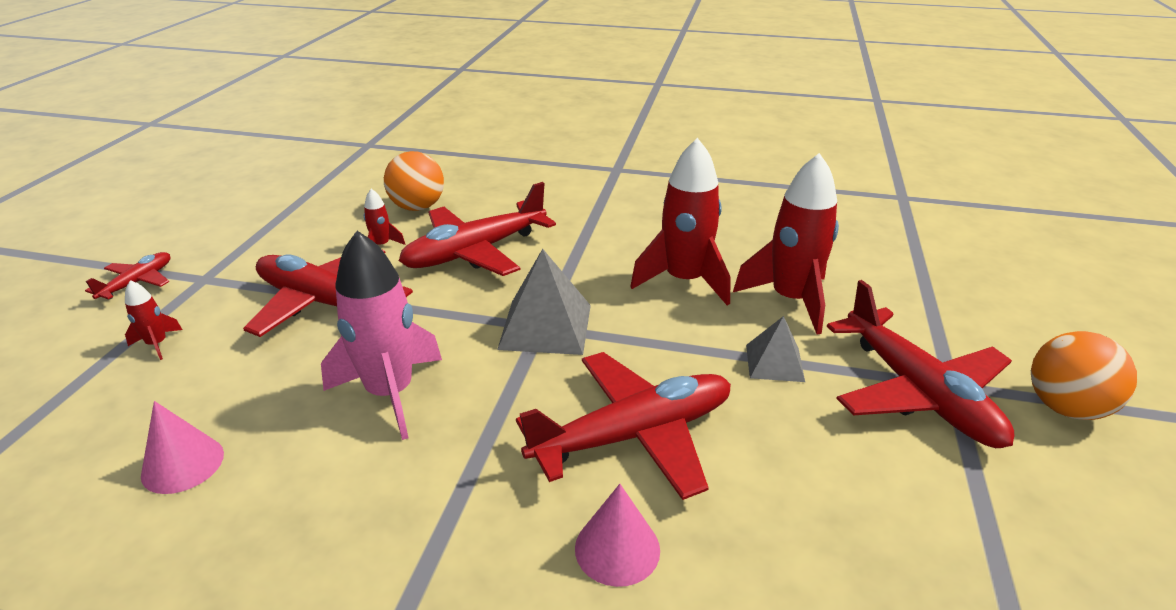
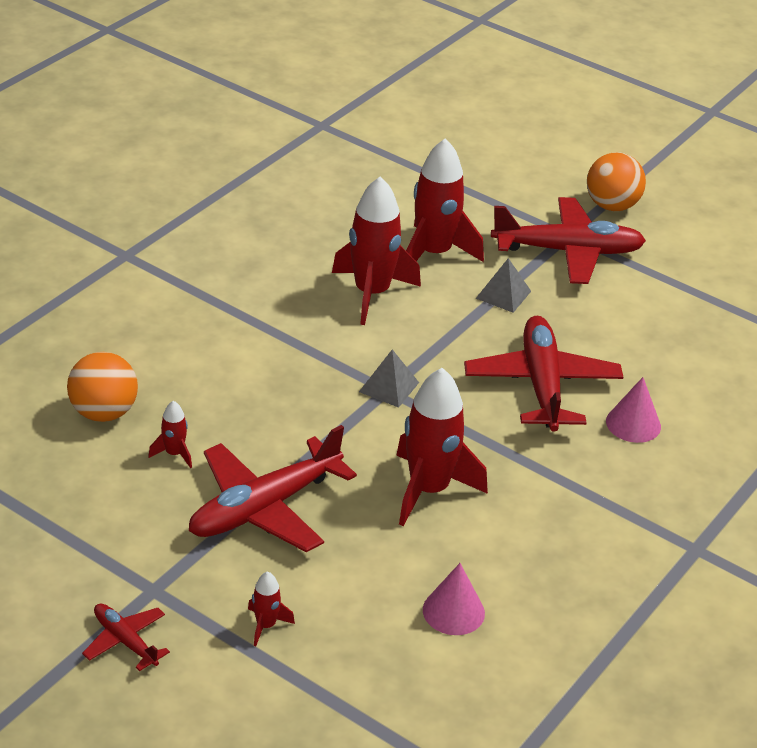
camera: 70 degrees left, 5 degrees up
pink rocket [321,231,442,440] -> red rocket [396,368,488,526]
red plane [399,182,556,276] -> none
grey pyramid [497,249,591,355] -> grey pyramid [359,349,419,408], size x0.60

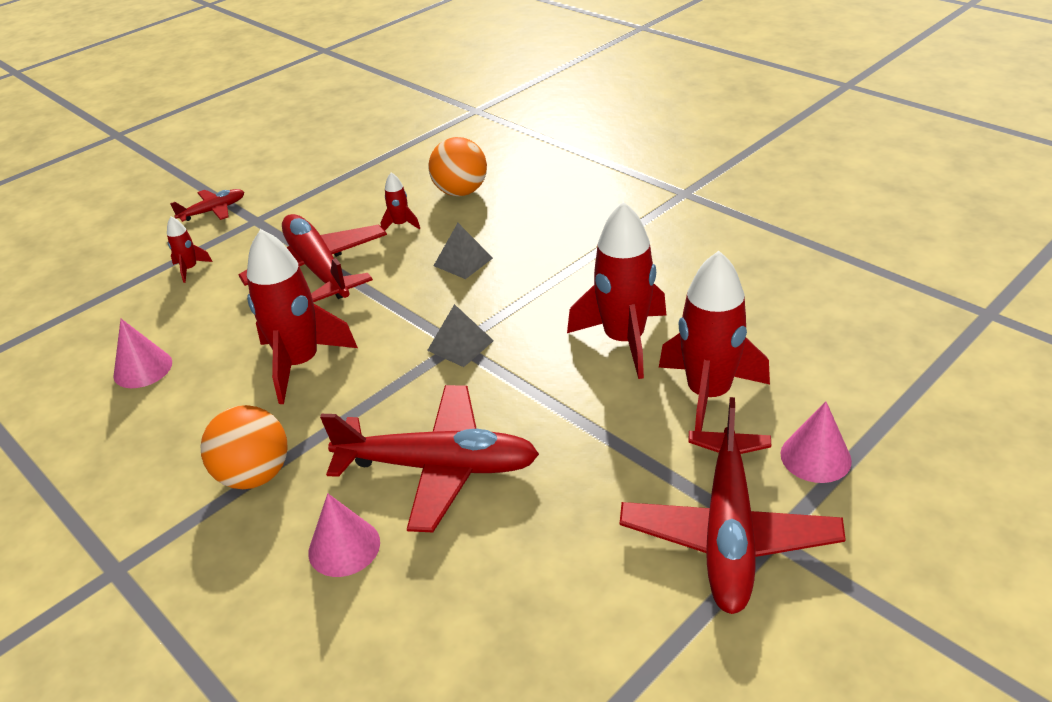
camera: 105 degrees right, 0 degrees up
grey pyramid [475,258,531,313] -> grey pyramid moved to [434,223,493,279]
orange ball [587,152,646,211] -> orange ball moved to [201,405,288,489]
none -> pink cone [780,401,852,483]

